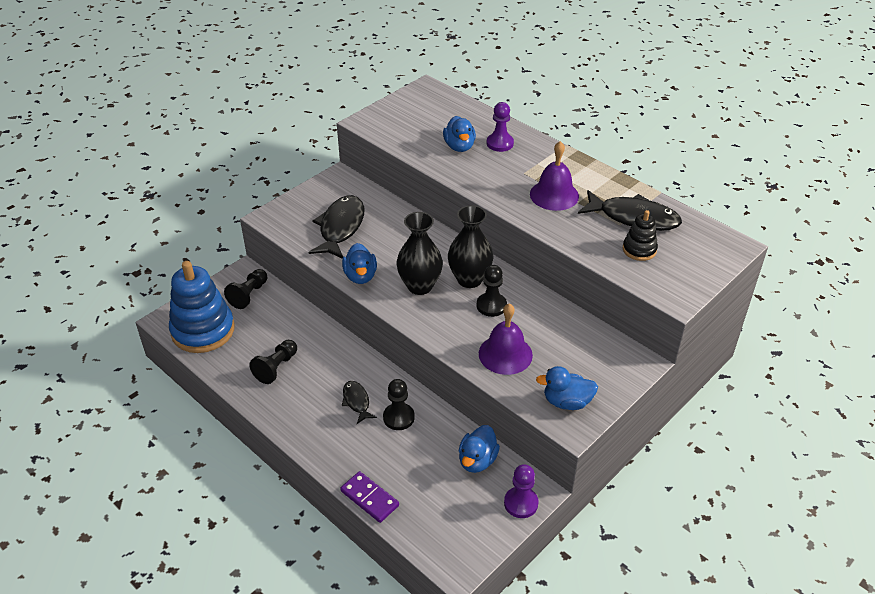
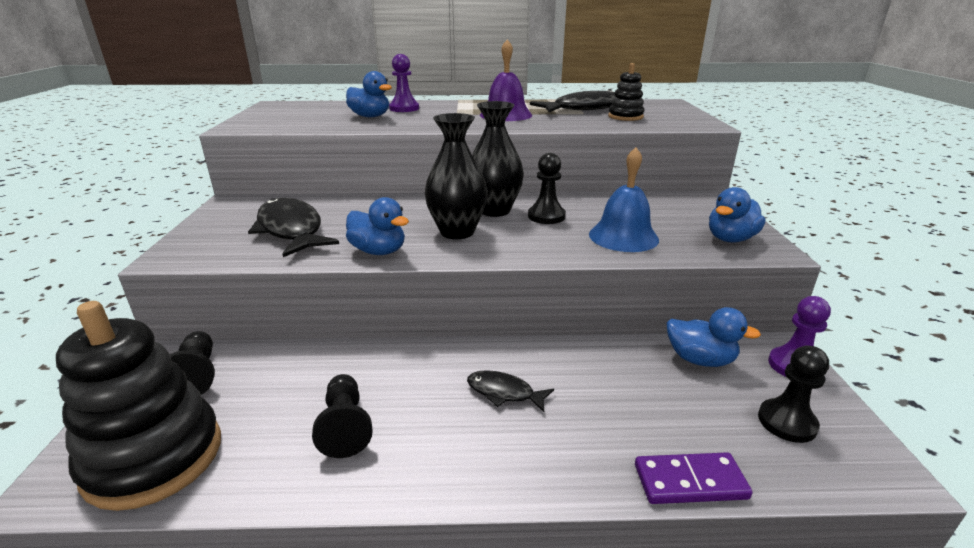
camera: 45 degrees left, 15 degrees down
blue stacking toy [169,261,234,353] -> black stacking toy [56,301,221,511]
black pawn [383,379,415,430] -> black pawn moved to [758,345,829,443]
blue duck [459,425,500,473] -> blue duck turned 45 degrees counterclockwise [666,307,761,367]
purple bell [479,303,533,375] -> blue bell [589,147,659,252]

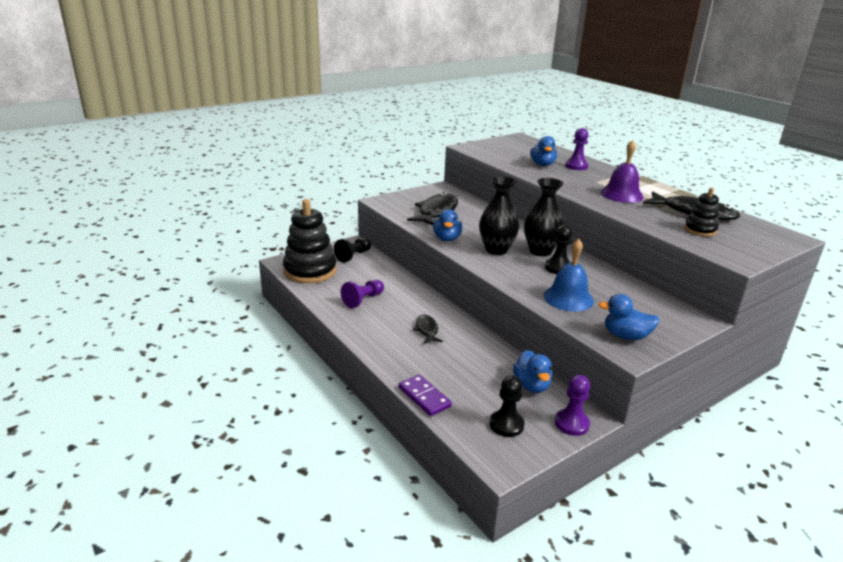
camera: 55 degrees right, 0 degrees up
black pawn [312,374,373,458] -> purple pawn [341,280,384,308]

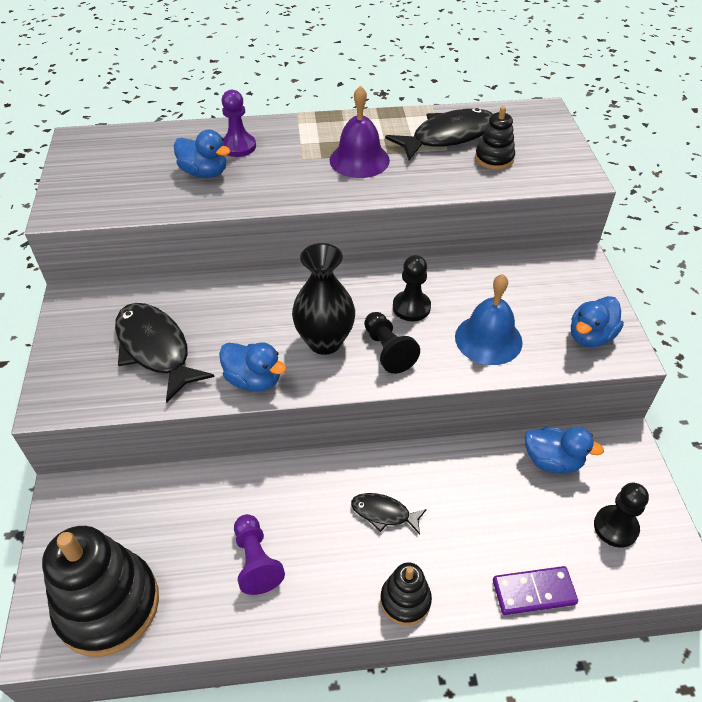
camera: 60 degrees left, 20 degrees up
black pawn [334,238,371,262] -> black pawn moved to [364,312,420,374]
black vase [524,178,564,256] -> none
purple pawn [555,375,590,436] -> none
none -> black stacking toy [380,563,432,626]

